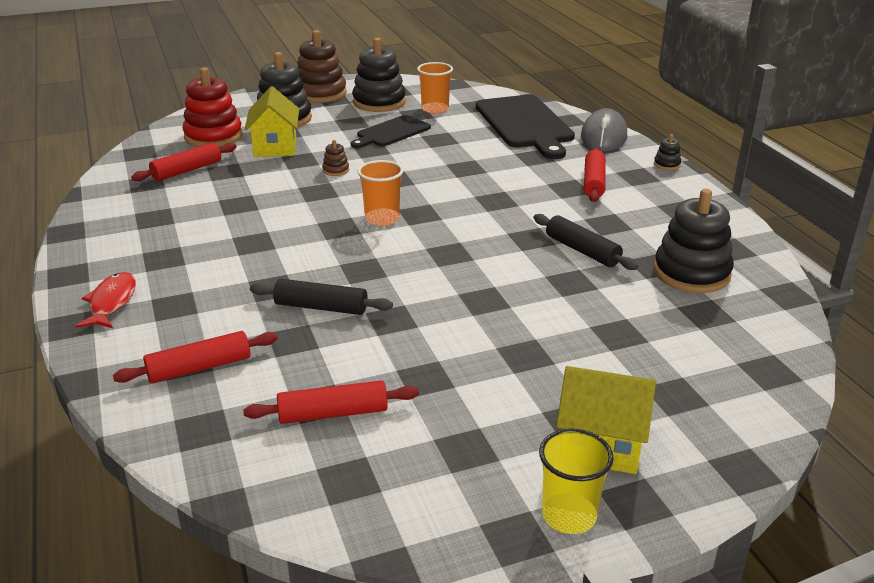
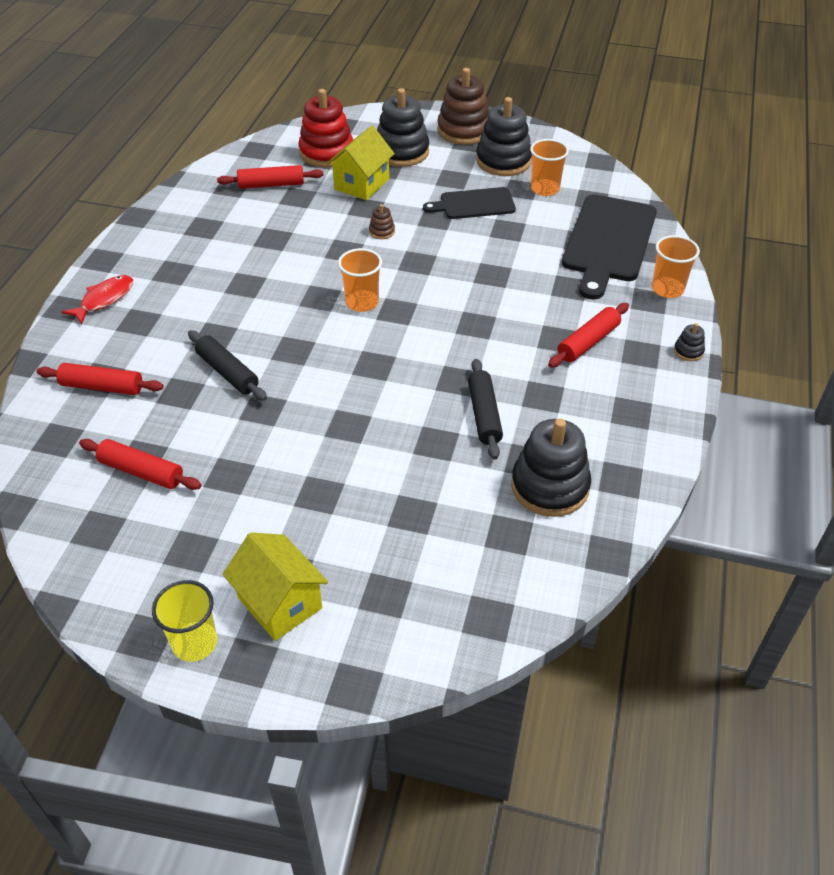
camera: 35 degrees right, 15 degrees up
grey mouse [581,108,627,152] -> orange cup [652,235,700,298]

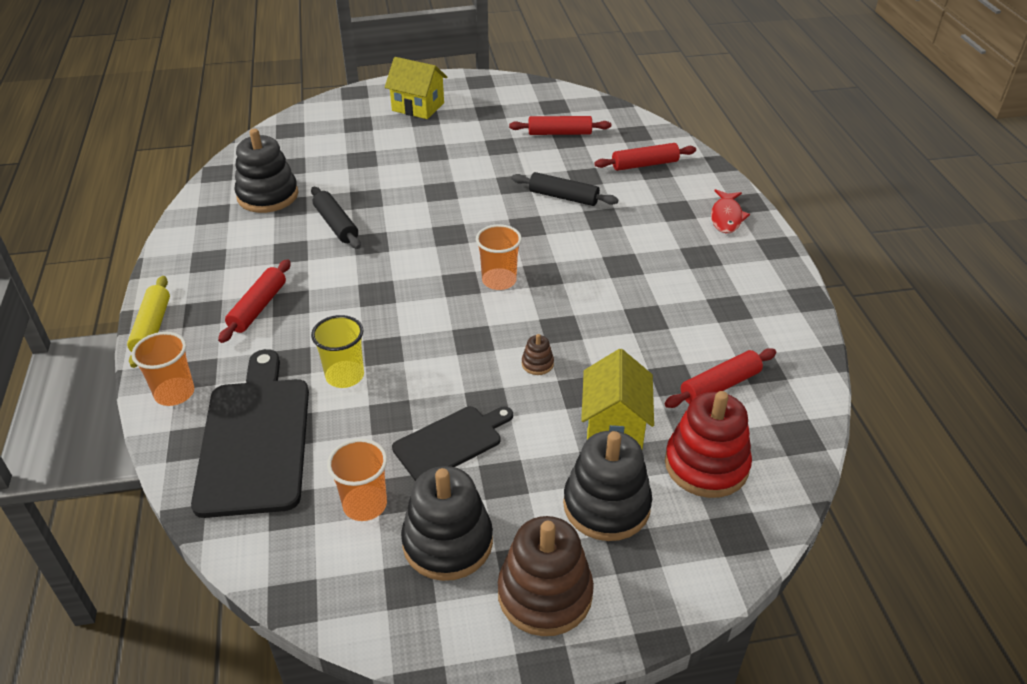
camera: 155 degrees right, 5 degrees down
yellow cup [152,580,217,662] -> yellow cup moved to [311,315,364,388]
black stacking toy [674,323,705,361] -> yellow rolling pin [127,276,170,368]

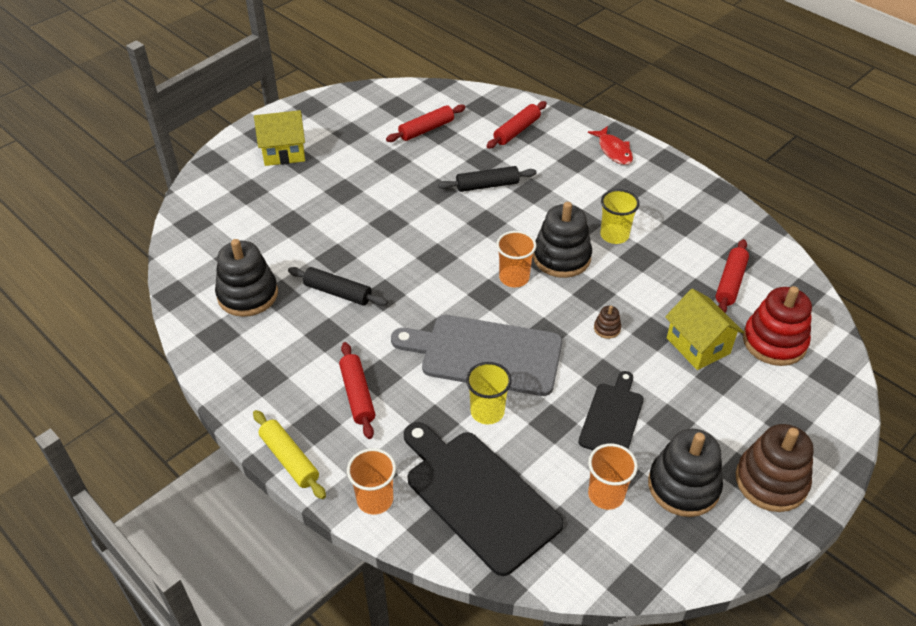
camera: 35 degrees left, 5 degrees up
black stacking toy [563,431,652,541] -> black stacking toy moved to [533,202,592,278]
none -> grey cutting board [391,315,562,396]
none -> yellow cup [600,189,640,244]

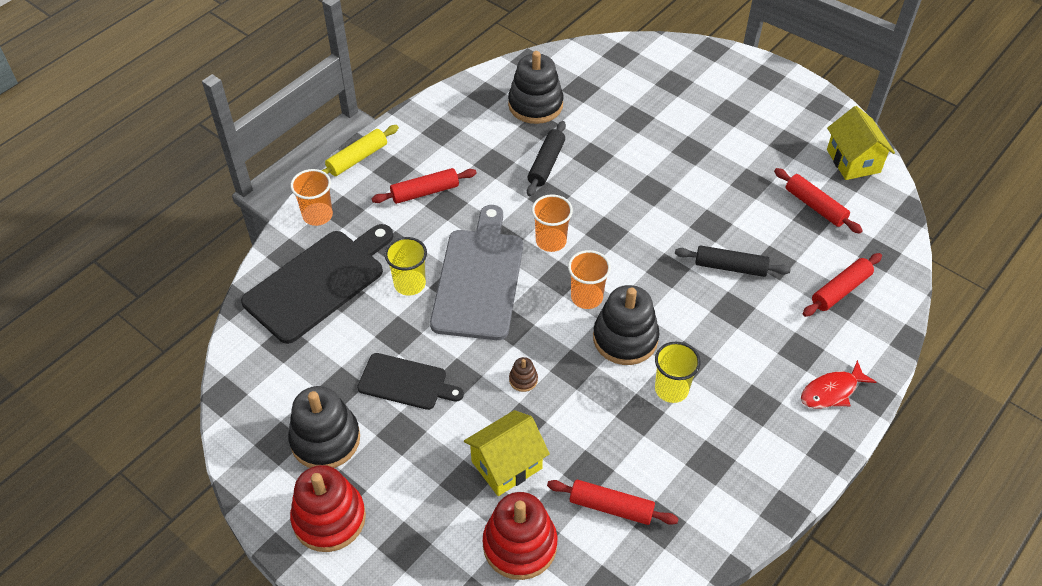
camera: 85 degrees right, 5 degrees up
yellow house [254,110,305,166] -> yellow house moved to [827,106,895,180]
black rolling pin [438,166,537,192] -> black rolling pin turned 60 degrees counterclockwise [675,245,791,277]
red rolling pin [487,101,547,149] -> red rolling pin turned 75 degrees counterclockwise [803,253,882,317]
orange cup [588,443,638,510] -> orange cup moved to [532,194,573,252]
brown stacking toy [736,424,814,512] -> red stacking toy [290,465,366,552]

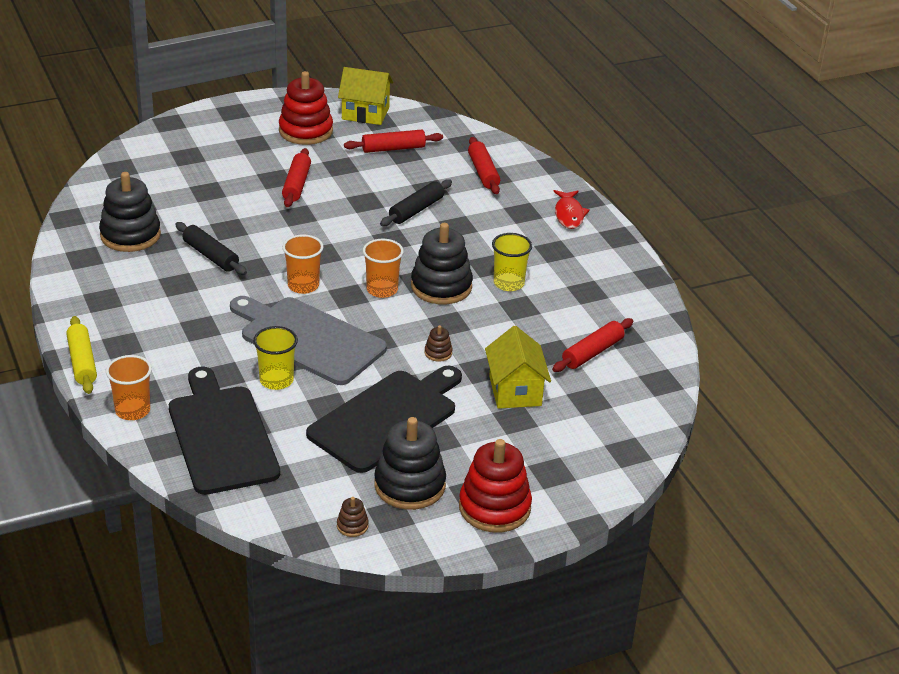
camera: 65 degrees left, 15 degrees down
black cutting board [357,353,464,410] -> black cutting board [306,366,462,473], size x1.71
red rolling pin [372,168,477,204] -> red rolling pin moved to [282,148,311,207]
red stacking toy [483,492,557,580] -> red stacking toy moved to [279,71,333,145]
none -> brown stacking toy [337,497,369,537]

